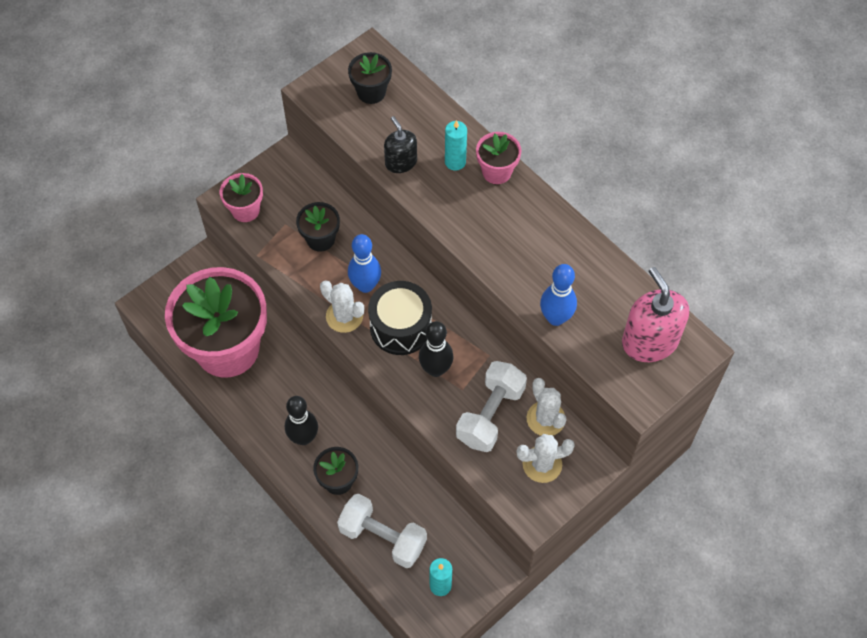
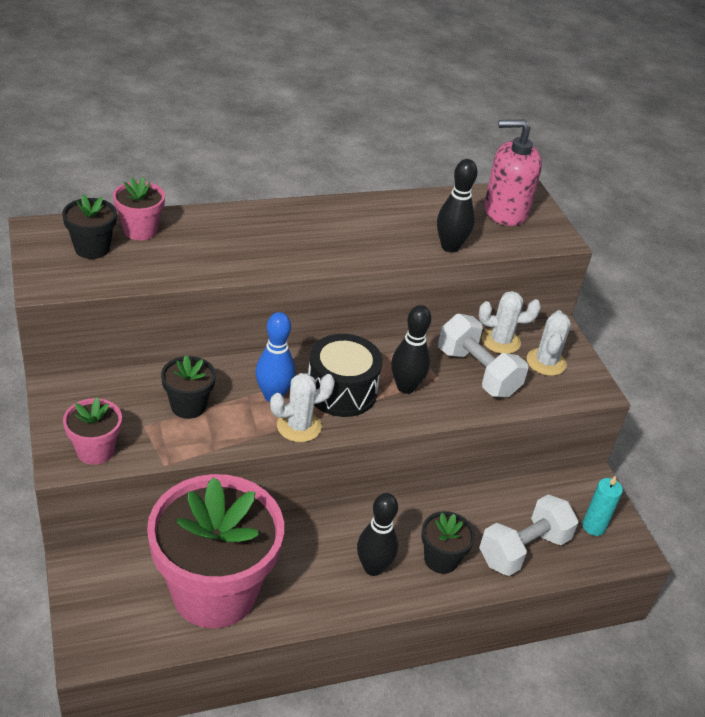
camera: 70 degrees left, 20 degrees down
black soap dispenser [384,116,417,173] -> none
turquoise candle [445,120,467,171] -> none
pink flower pot [476,132,521,184] -> pink flower pot moved to [113,177,165,240]
blue bowling pin [540,264,577,326] -> black bowling pin [437,159,477,253]

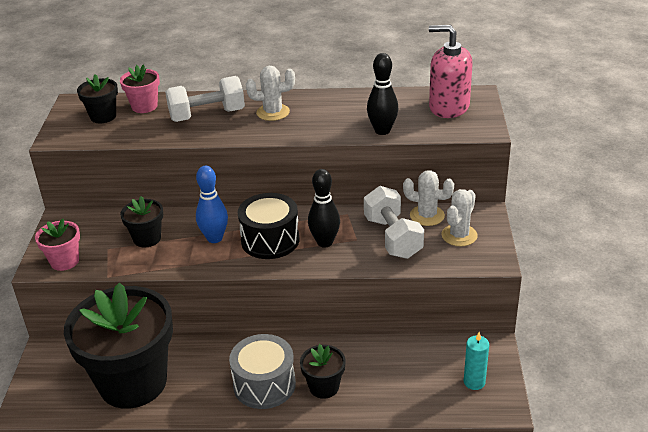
camera: 25 degrees right, 5 degrees down
pink flower pot [147,474,284,628] -> black flower pot [64,282,173,409]
white cactus [270,373,335,442] -> white cactus moved to [246,66,295,121]
black bowling pin [357,493,398,576] -> grey drum [229,334,296,409]
white dumbbell [479,495,578,576] -> white dumbbell moved to [165,76,245,122]

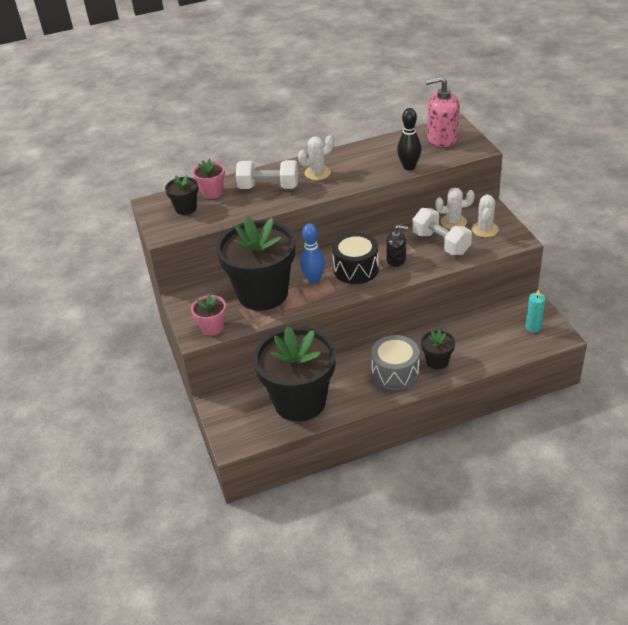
camera: 20 degrees left, 5 degrees up
black flower pot [120,196,163,248] -> black flower pot [216,216,295,311], size x2.30
white dumbbell [165,76,245,122] -> white dumbbell turned 45 degrees clockwise [236,160,298,189]
black bowling pin [308,169,340,248] -> black soap dispenser [386,225,408,267]

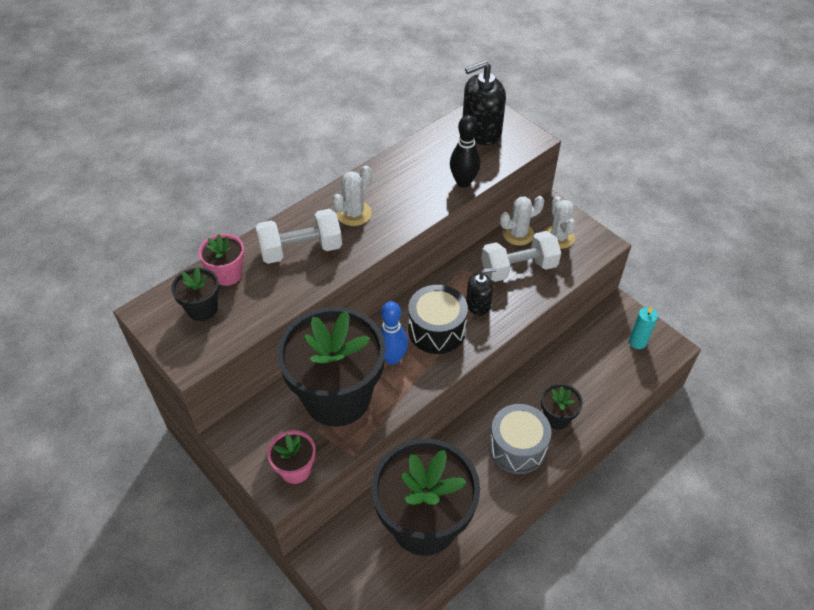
camera: 25 degrees left, 10 degrees up
white dumbbell [413,208,472,255] -> white dumbbell turned 45 degrees counterclockwise [482,231,561,282]
pink soap dispenser [426,76,459,147] -> black soap dispenser [463,60,506,145]

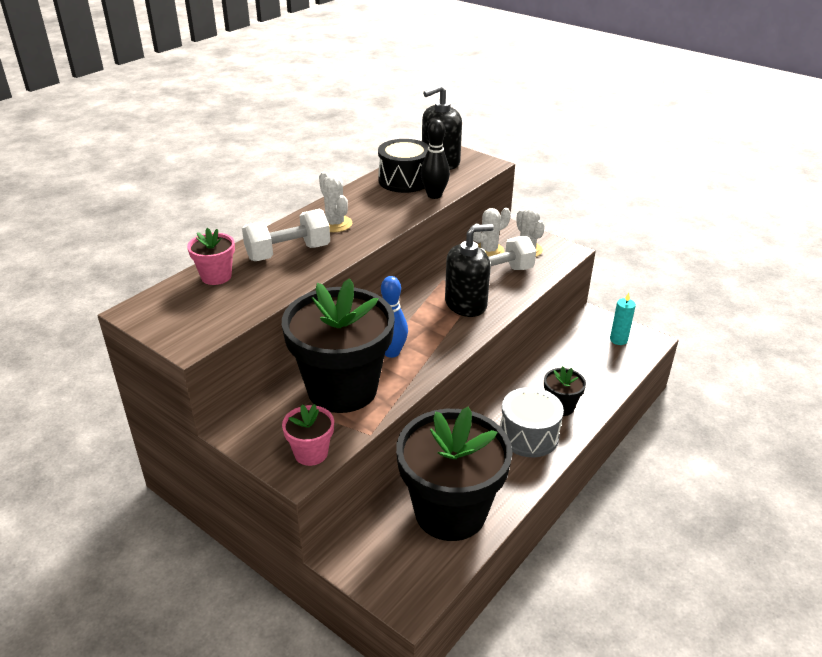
camera: 10 degrees left, 15 degrees down
black flower pot [171,267,219,321] -> none
white cactus [333,166,372,226] -> white cactus turned 60 degrees counterclockwise [319,172,352,232]
black drum [408,285,468,354] -> black drum moved to [378,139,429,193]
black soap dispenser [466,268,497,316] -> black soap dispenser [445,224,494,317], size x1.66

